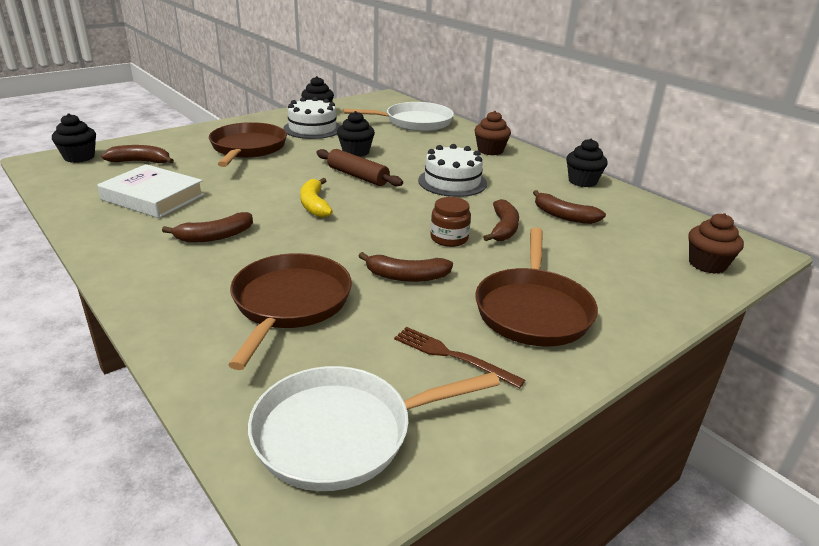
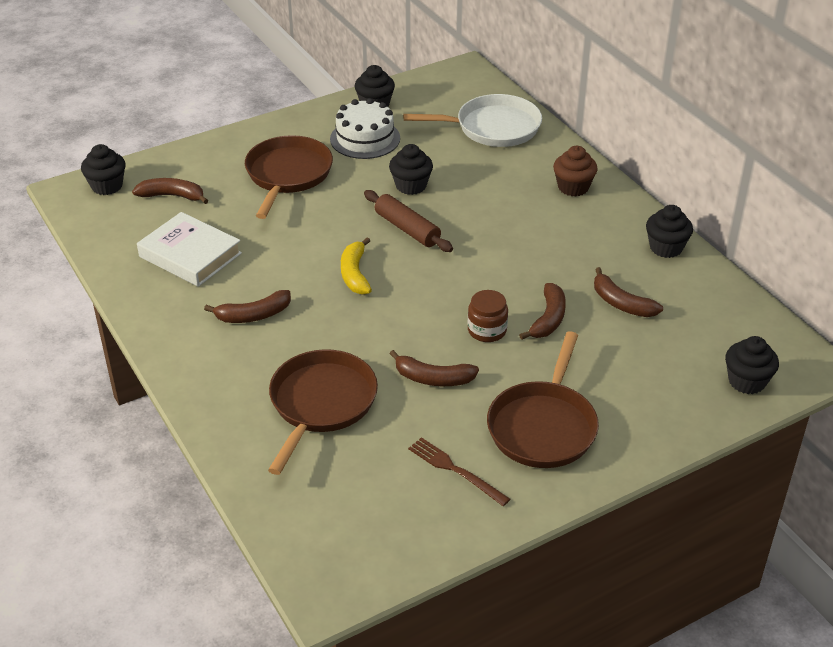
camera: 10 degrees right, 10 degrees up
white pan [248,366,500,491] -> none
white cake [418,144,487,197] -> none
brown cupcake [688,213,744,274] -> black cupcake [725,336,779,394]

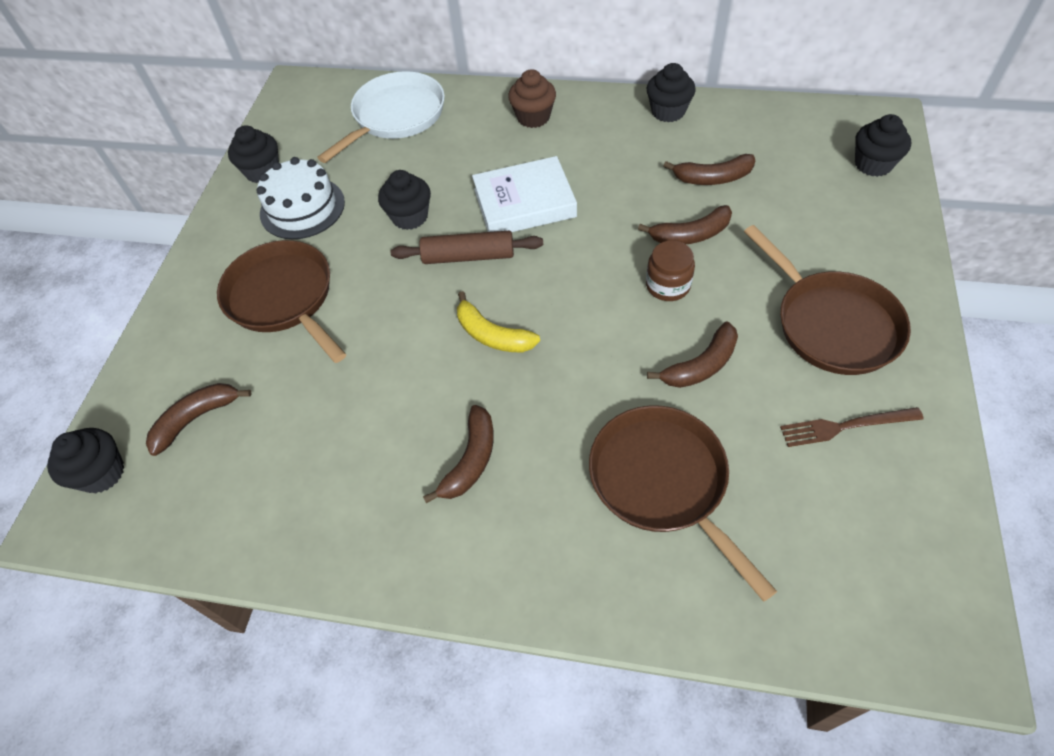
camera: 45 degrees left, 15 degrees up
white book [137,212,242,287] -> white book moved to [472,156,577,232]
brown banana [519,283,566,340] -> brown banana turned 105 degrees clockwise [638,205,732,244]

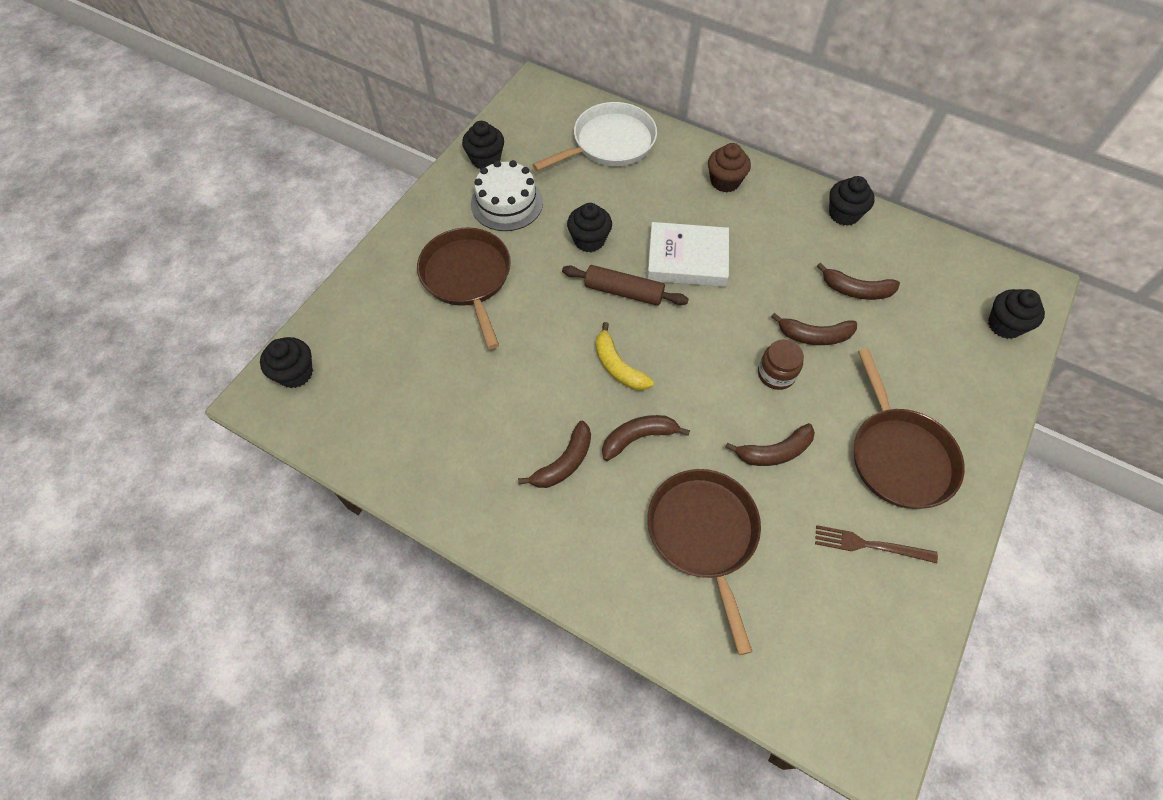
camera: 15 degrees right, 5 degrees up
brown banana [146,383,252,456] -> brown banana moved to [602,415,690,461]

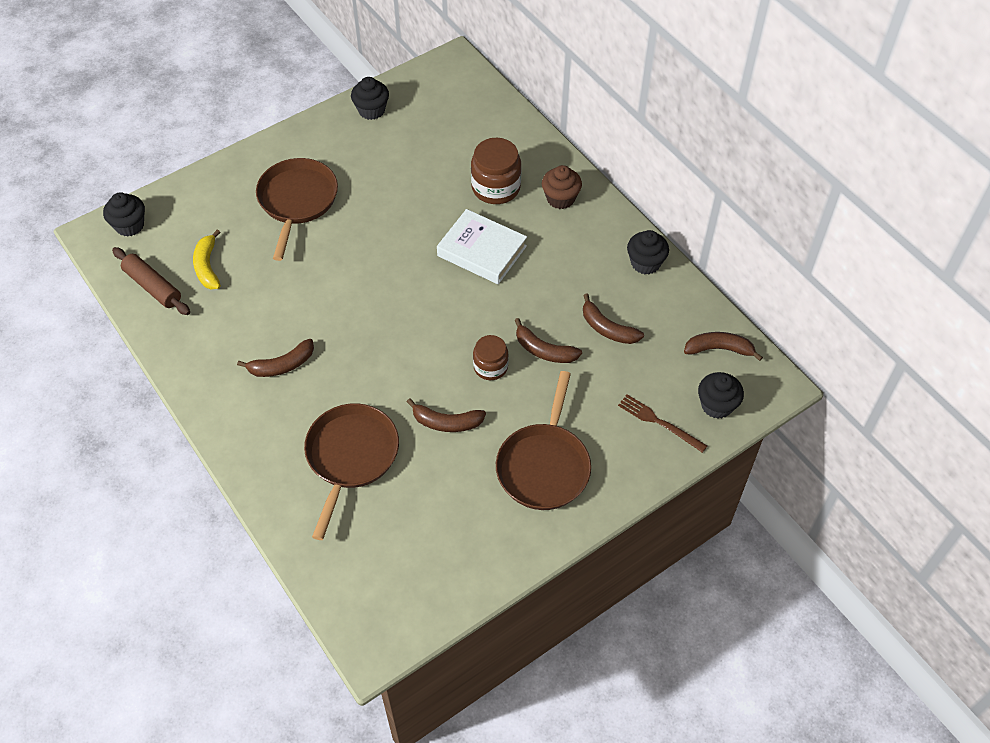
camera: 25 degrees right, 5 degrees down
white cake [471,160,543,231] -> none
white pan [532,102,657,171] -> none
brown rolling pin [562,265,689,306] -> brown rolling pin moved to [112,247,190,315]
black cupcake [567,203,612,252] -> none
yellow banana [596,322,654,390] -> yellow banana moved to [193,230,221,289]
brown banana [602,415,690,461] -> brown banana moved to [684,332,763,361]
brown fork [815,525,938,563] -> brown fork moved to [618,394,707,453]
none -> brown jar [471,138,521,204]

